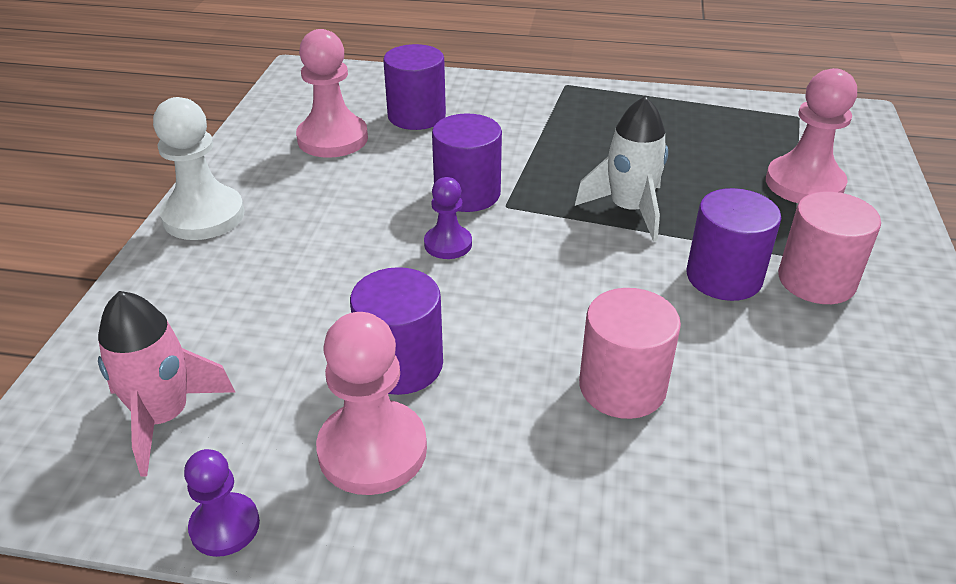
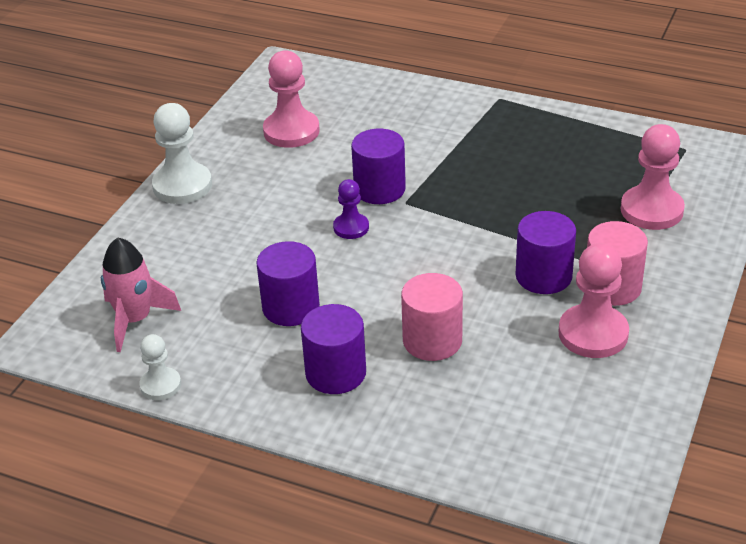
camera: 15 degrees right, 0 degrees up
purple pawn [184,449,260,557] -> white pawn [139,334,181,400]
pink pawn [316,312,427,495] -> pink pawn moved to [559,243,629,358]
purple cylinder [383,44,446,130] -> purple cylinder moved to [301,304,366,394]
white rocket [575,96,668,242] -> none

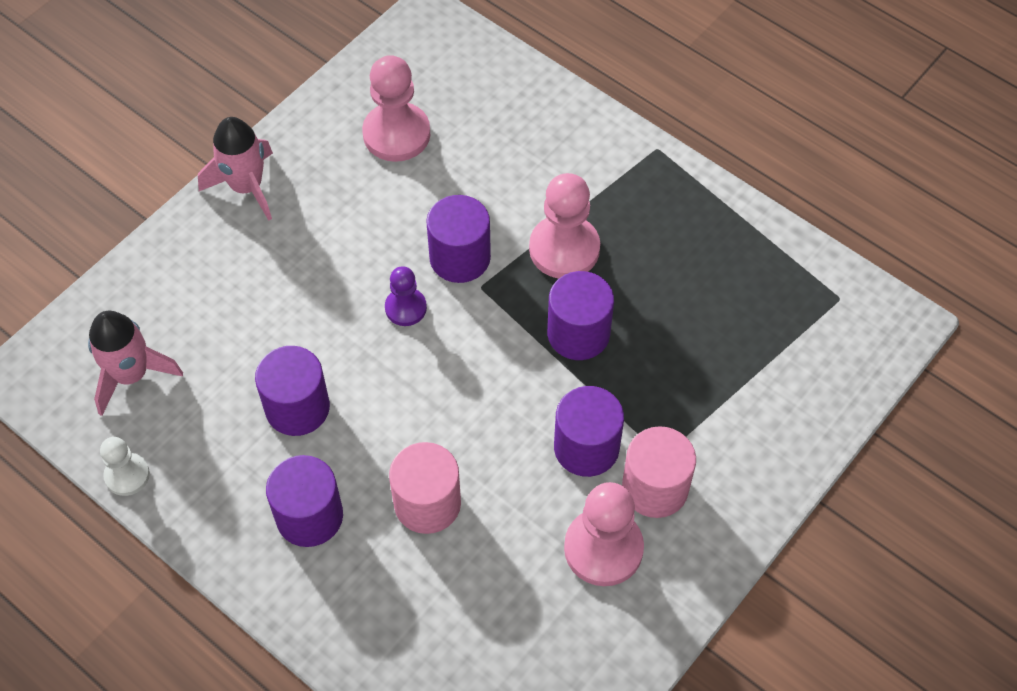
camera: 15 degrees right, 20 degrees up
white pawn [152,103,212,204] -> pink rocket [198,117,273,221]
pink pawn [621,124,685,230] -> pink pawn moved to [529,173,600,279]
none -> purple cylinder [547,271,614,360]

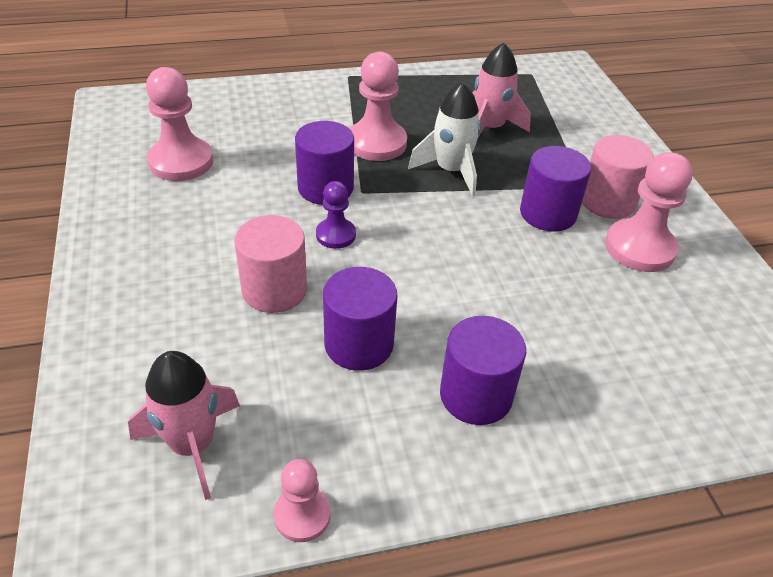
camera: 55 degrees left, 15 degrees down
white pawn [100,437,150,496] -> pink pawn [273,459,331,542]
pink rocket [198,117,273,221] -> pink rocket moved to [472,43,531,137]
pink cylinder [389,442,461,534] -> pink cylinder moved to [234,215,307,313]
purple cylinder [547,271,614,360] -> white rocket [408,82,481,196]

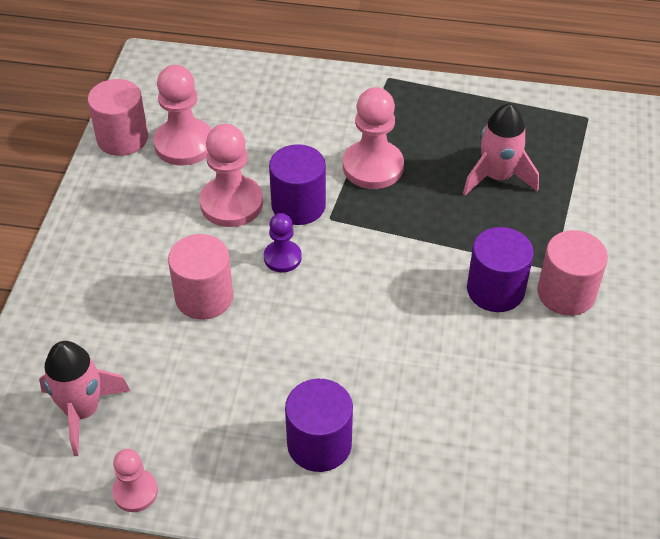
camera: 25 degrees right, 5 degrees up
purple cylinder [323,267,397,371] -> none
white rocket [408,82,481,196] -> none
pink pawn [605,152,693,272] -> pink pawn moved to [199,124,263,227]
none -> pink cylinder [87,79,148,156]

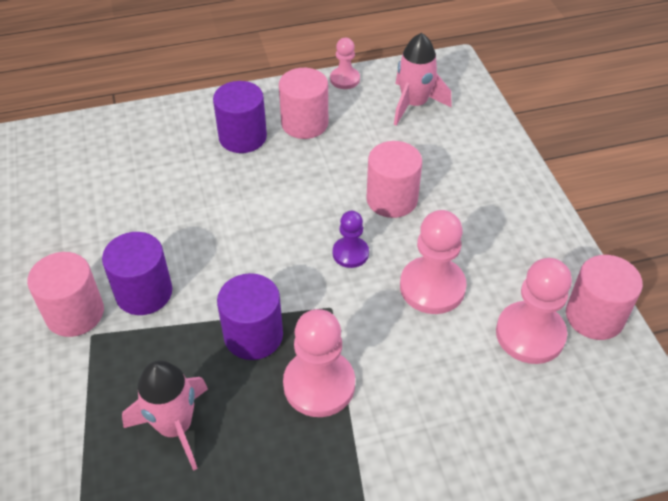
camera: 155 degrees right, 0 degrees up
purple cylinder [269,144,326,225] -> purple cylinder moved to [217,273,283,360]
none -> pink cylinder [279,68,328,139]

